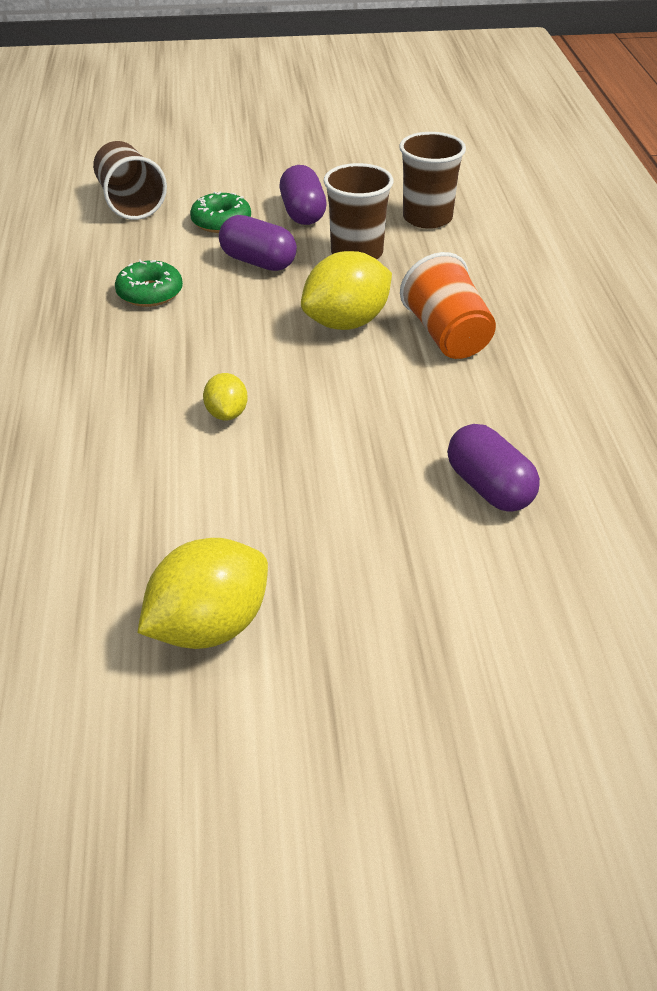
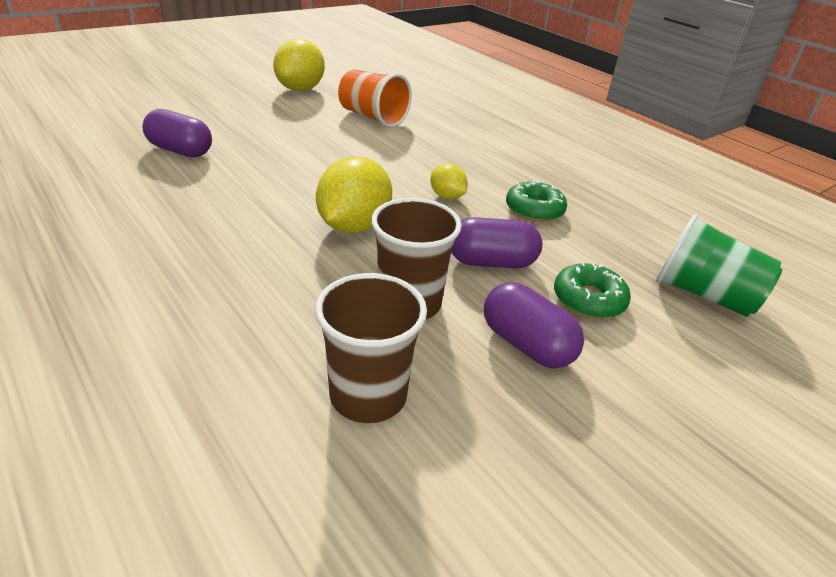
camera: 145 degrees right, 5 degrees down
brown cup [93,141,167,220] -> green cup [656,214,782,317]
yellow lemon [203,373,248,421] -> yellow lemon moved to [431,164,468,200]
orange cup [400,252,496,359] -> orange cup moved to [338,70,412,127]

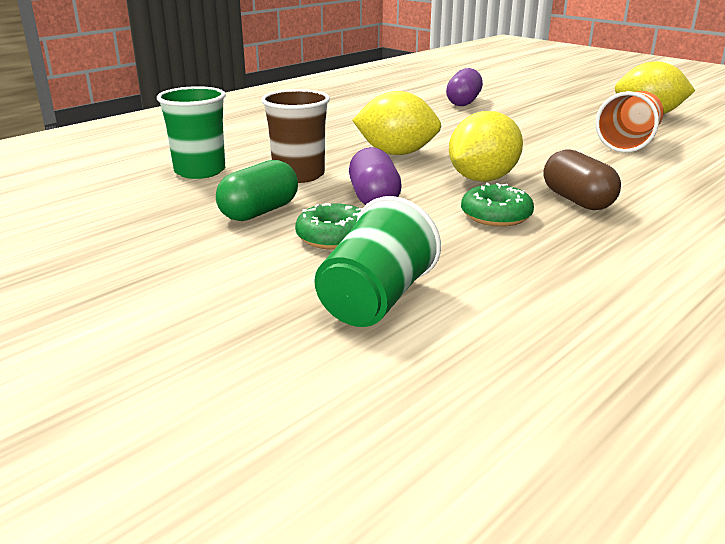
camera: 85 degrees right, 10 degrees down
brown cup [315,273,427,423] -> green cup [157,86,226,179]
yellow lemon [431,164,468,200] -> yellow lemon [449,111,523,182], size x1.90
purple capsule [484,282,584,369] -> green capsule [216,160,298,221]
none -> brown capsule [543,149,621,210]

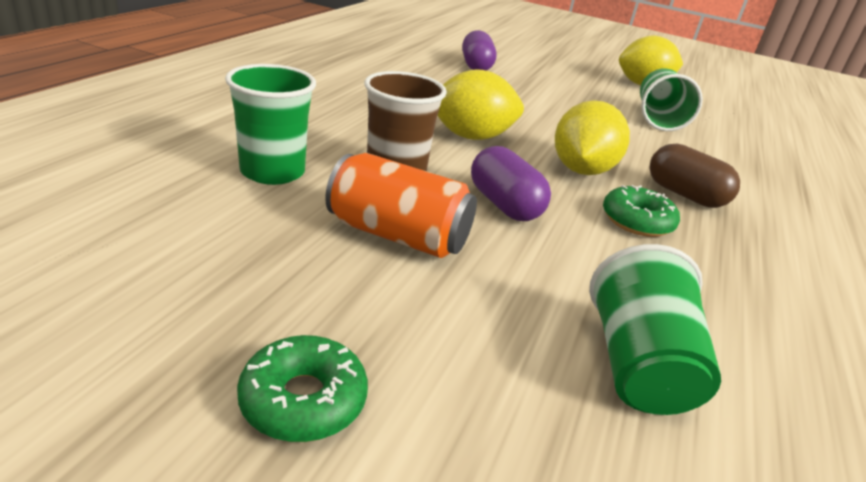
camera: 25 degrees left, 5 degrees up
green capsule [216,160,298,221] -> orange can [325,153,477,258]
green donut [295,203,362,250] -> green donut moved to [237,335,368,442]
orange cup [595,91,664,153] -> green cup [640,68,703,131]

